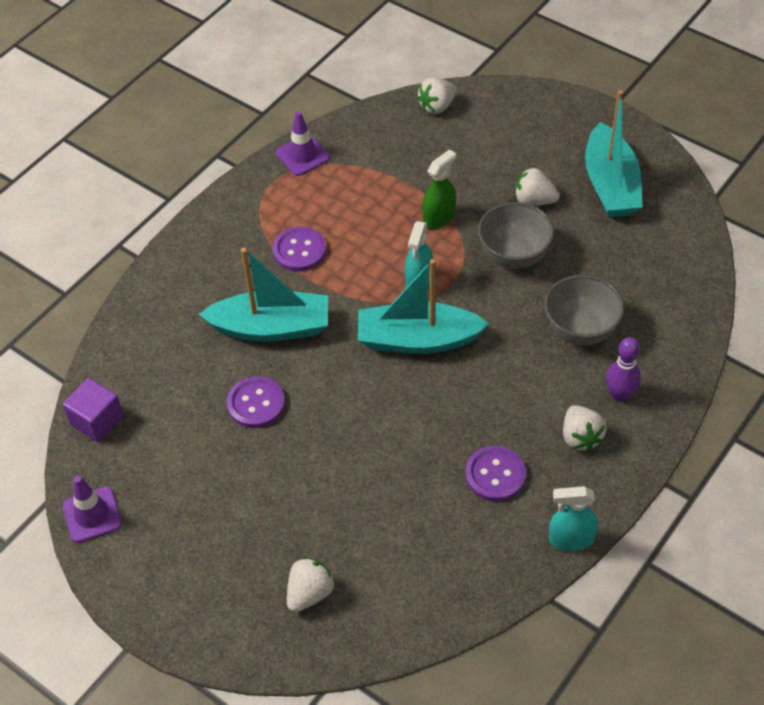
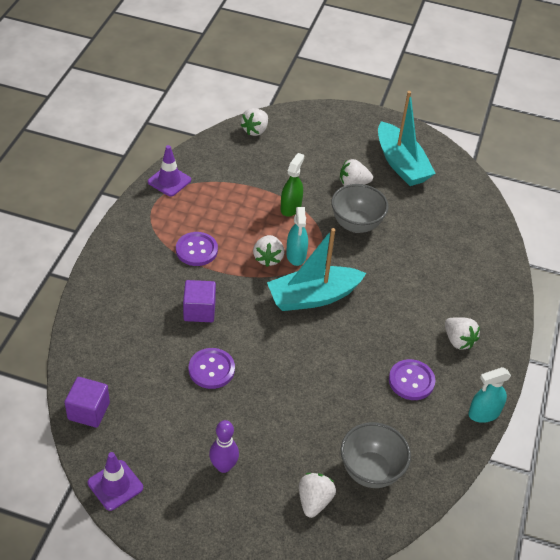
camera: 25 degrees left, 5 degrees down
turquoise boat [199,248,328,342] -> purple cube [183,280,216,322]
grey bowl [544,275,624,346] -> grey bowl moved to [341,422,411,488]
purple bowling pin [606,337,641,402] -> purple bowling pin moved to [209,420,239,473]
none -> white strawberry [253,235,284,267]

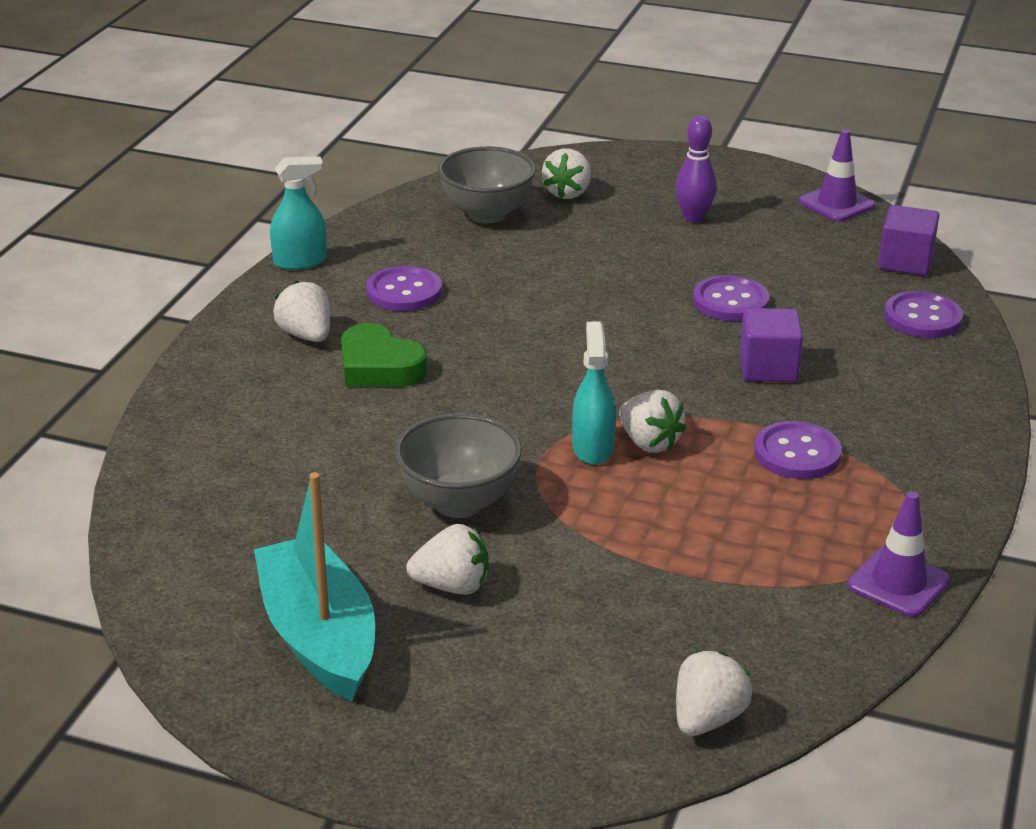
camera: 175 degrees left, 15 degrees down
white strawberry [253,235,284,267] -> white strawberry turned 135 degrees clockwise [619,390,687,453]
turquoise boat [267,228,366,311] -> none
green spray bottle [281,153,304,217] -> none
none -> green heart [341,323,427,387]
none -> purple button [884,291,963,338]

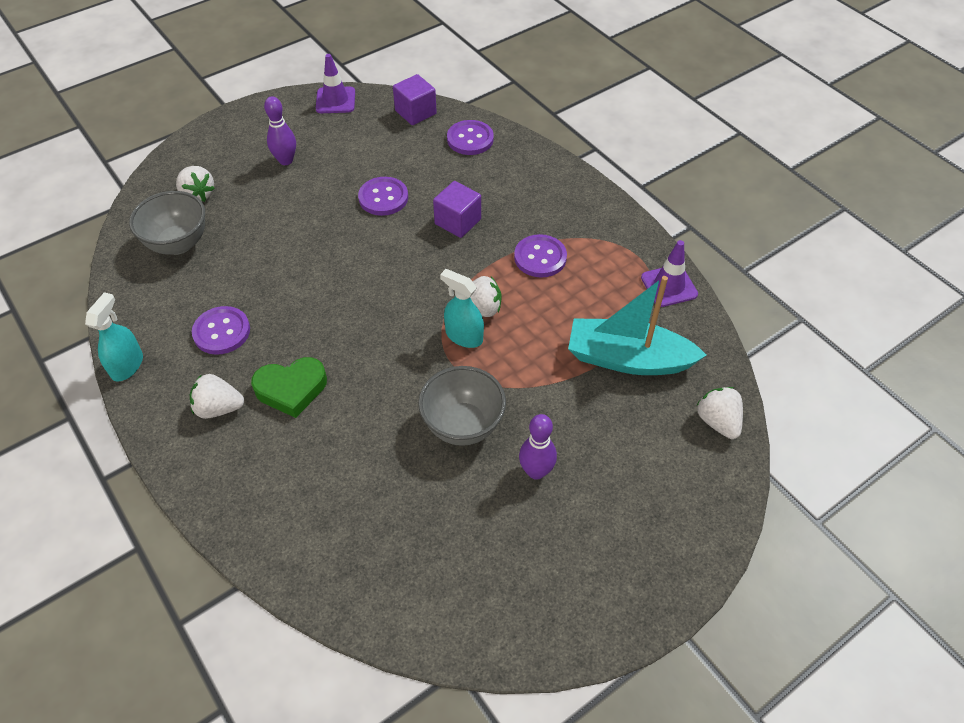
camera: 55 degrees left, 20 degrees up
turquoise boat [254,472,375,701] -> turquoise boat moved to [568,276,706,375]
white strawberry [406,524,489,595] -> purple bowling pin [519,414,557,480]

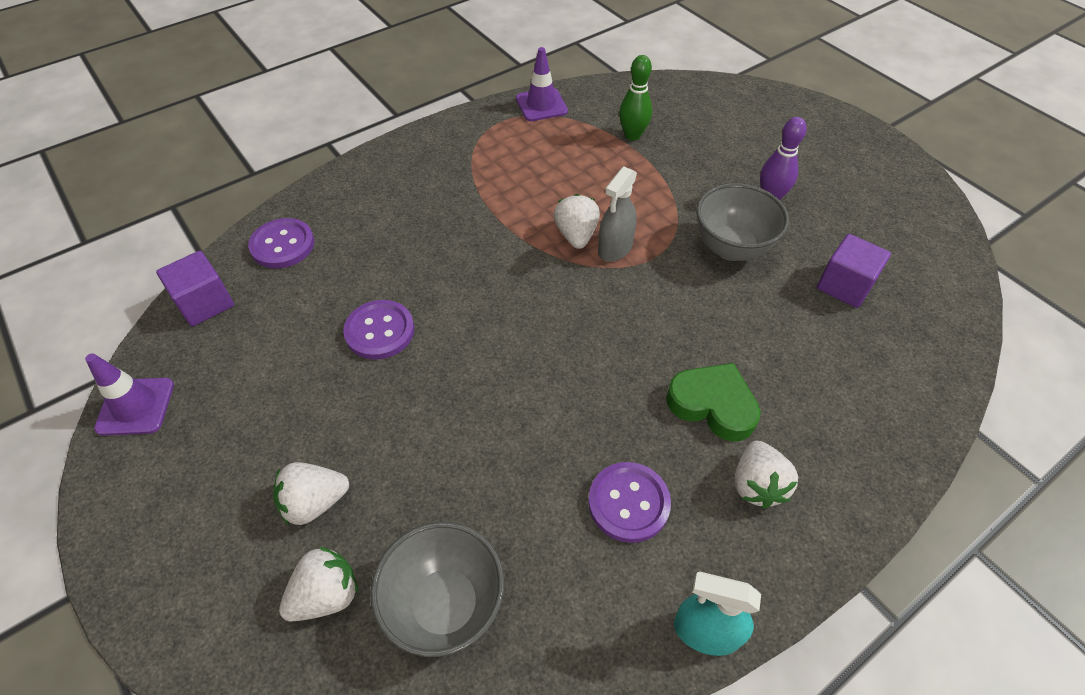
camera: 90 degrees left, 0 degrees up
green heart [251,357,327,418] -> green heart turned 45 degrees counterclockwise [666,363,761,442]
purple bowling pin [264,96,296,165] -> none
purple cube [433,181,481,238] -> purple cube moved to [817,234,891,308]
turquoise spray bottle [440,269,484,348] -> grey spray bottle [598,167,637,262]
purple button [514,234,567,278] -> none
turquoise boat [568,276,706,375] -> green bowling pin [619,55,652,141]
white strawberry [696,387,743,439] -> white strawberry moved to [273,462,349,525]

